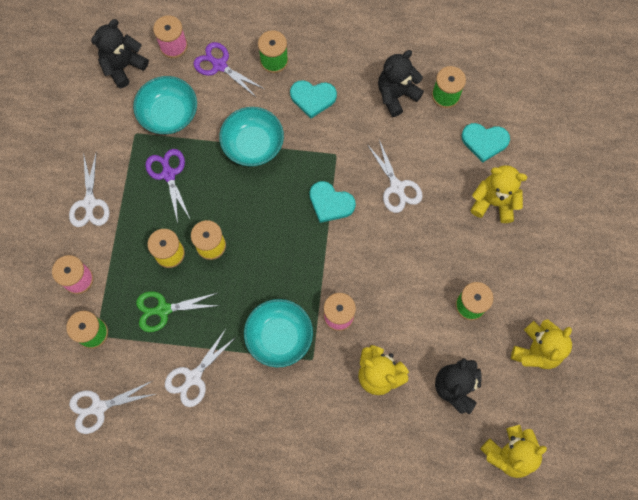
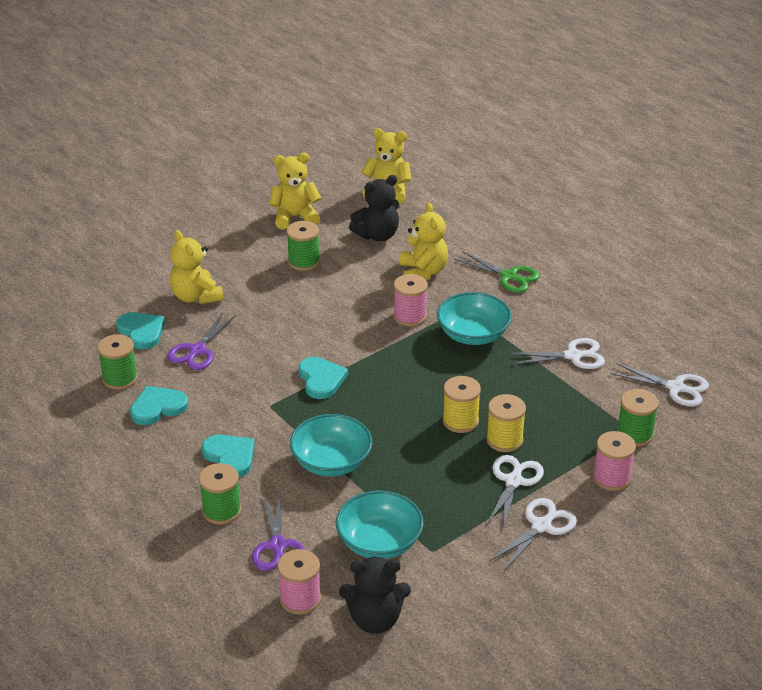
camera: 135 degrees left, 35 degrees down
green scissors [136,291,220,332] -> green scissors moved to [454,251,540,293]
purple scissors [145,149,190,223] -> purple scissors moved to [167,312,236,370]
white scissors [367,140,423,213] -> white scissors moved to [486,455,544,529]
black teddy bear [378,50,424,117] -> turquoise heart [130,386,188,425]

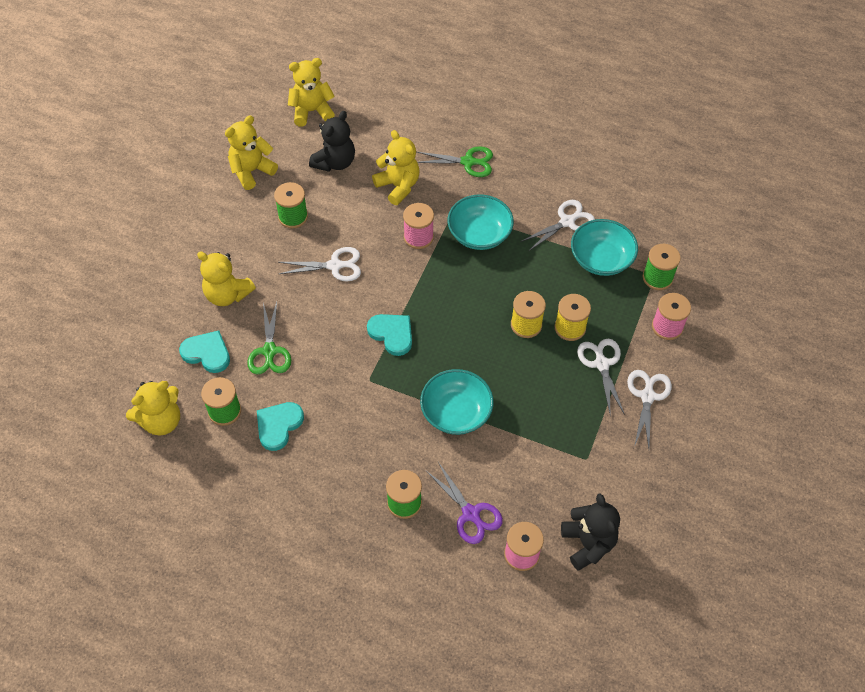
camera: 30 degrees left, 20 degrees up
purple scissors [167,312,236,370] -> green scissors [247,302,291,374]
turquoise heart [202,435,254,477] -> none
turquoise bowl [336,491,423,559] -> turquoise bowl moved to [571,219,638,276]
black teddy bear [339,556,411,634] -> black teddy bear turned 75 degrees counterclockwise [561,493,620,571]
white scissors [611,363,709,406] -> white scissors moved to [278,247,361,281]
none -> yellow teddy bear [126,381,180,436]

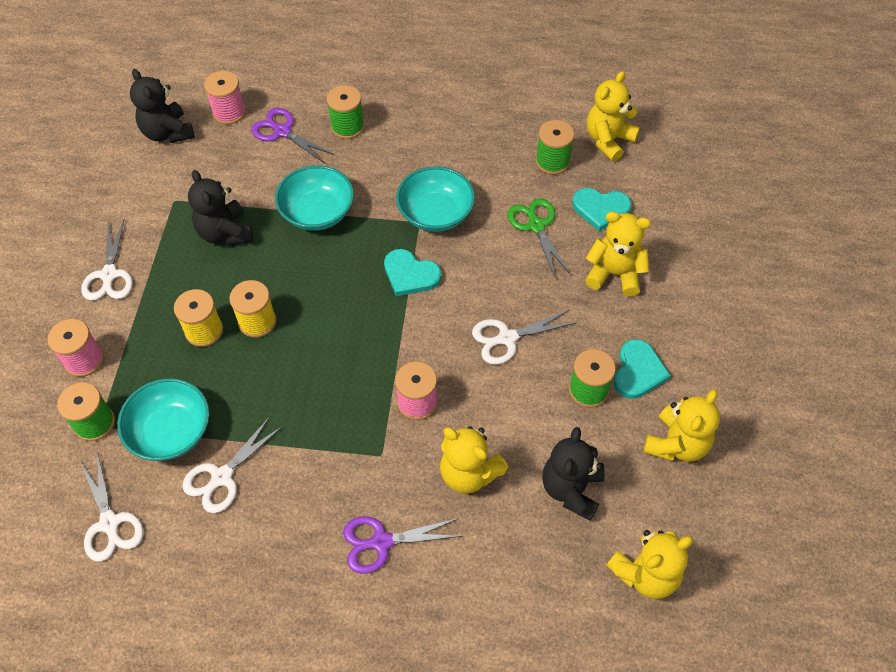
camera: 165 degrees right, 0 degrees up
turquoise heart [257,402,304,451] -> turquoise heart moved to [614,339,671,399]
green scissors [417,146,493,177] -> purple scissors [343,516,461,574]
turquoise bowl [448,194,514,250] -> turquoise bowl moved to [396,166,475,232]
white scissors [577,339,625,417] -> white scissors moved to [80,452,144,562]
none -> black teddy bear [188,170,253,246]

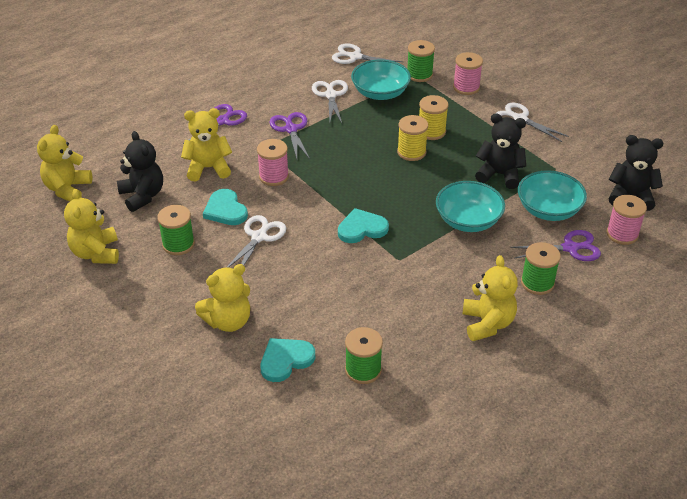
camera: 135 degrees right, 15 degrees down
turquoise bowl [396,166,475,232] -> turquoise bowl moved to [518,170,587,221]
green scissors [507,198,571,277] -> none
yellow teddy bear [587,71,640,162] -> yellow teddy bear moved to [462,255,518,341]
turquoise heart [614,339,671,399] -> turquoise heart moved to [203,189,248,225]
none -> purple scissors [269,112,310,159]

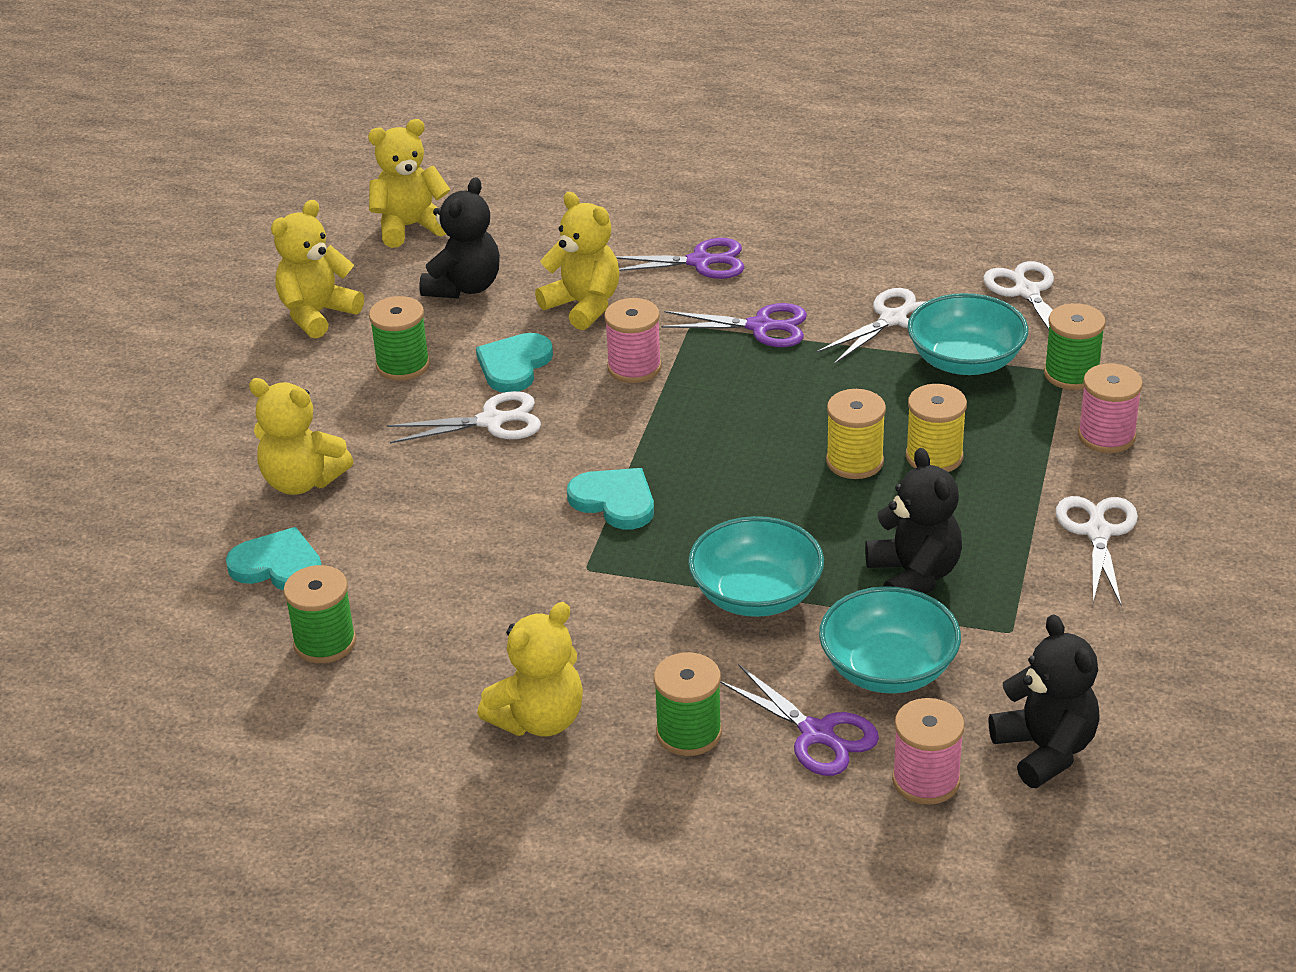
camera: 55 degrees right, 5 degrees down
purple scissors [269,112,310,159] -> purple scissors turned 60 degrees clockwise [661,303,807,347]

